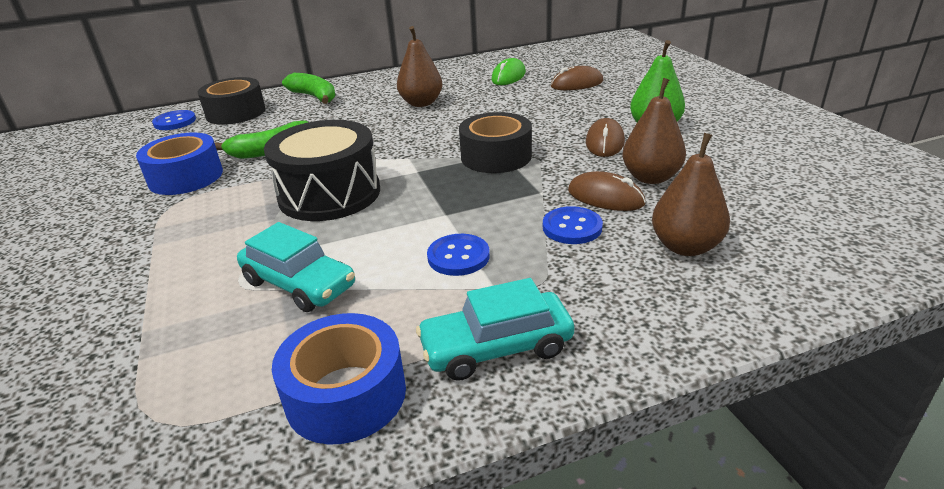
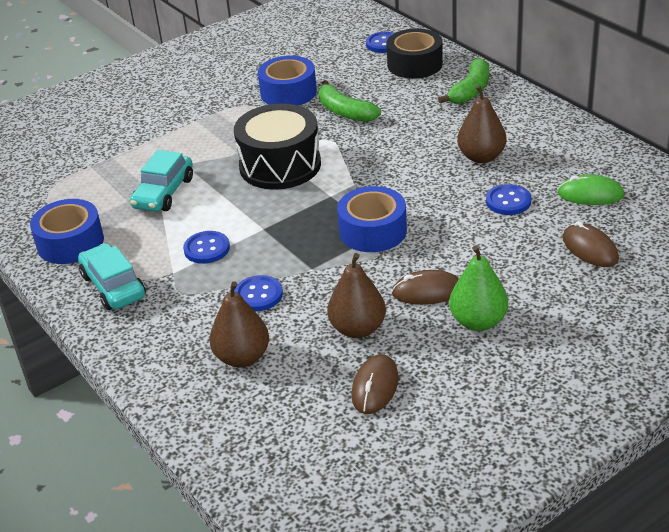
camera: 75 degrees right, 5 degrees up
black tape [459,112,532,173] -> blue tape [337,186,407,252]
brown mouse [568,171,646,211] -> brown mouse moved to [351,354,399,414]
none -> blue button [486,184,531,215]

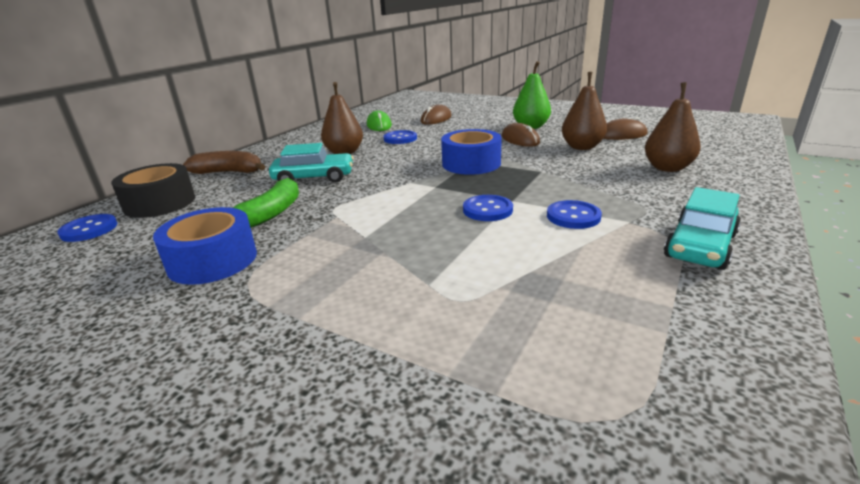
camera: 115 degrees left, 10 degrees down
blue tape [30,199,104,264] -> none
turquoise car [130,150,193,212] -> turquoise car moved to [269,143,354,182]
black drum [234,104,321,190] -> none
blue button [234,275,283,311] -> blue button moved to [463,195,513,221]
green banana [438,58,489,104] -> brown banana [183,151,266,174]

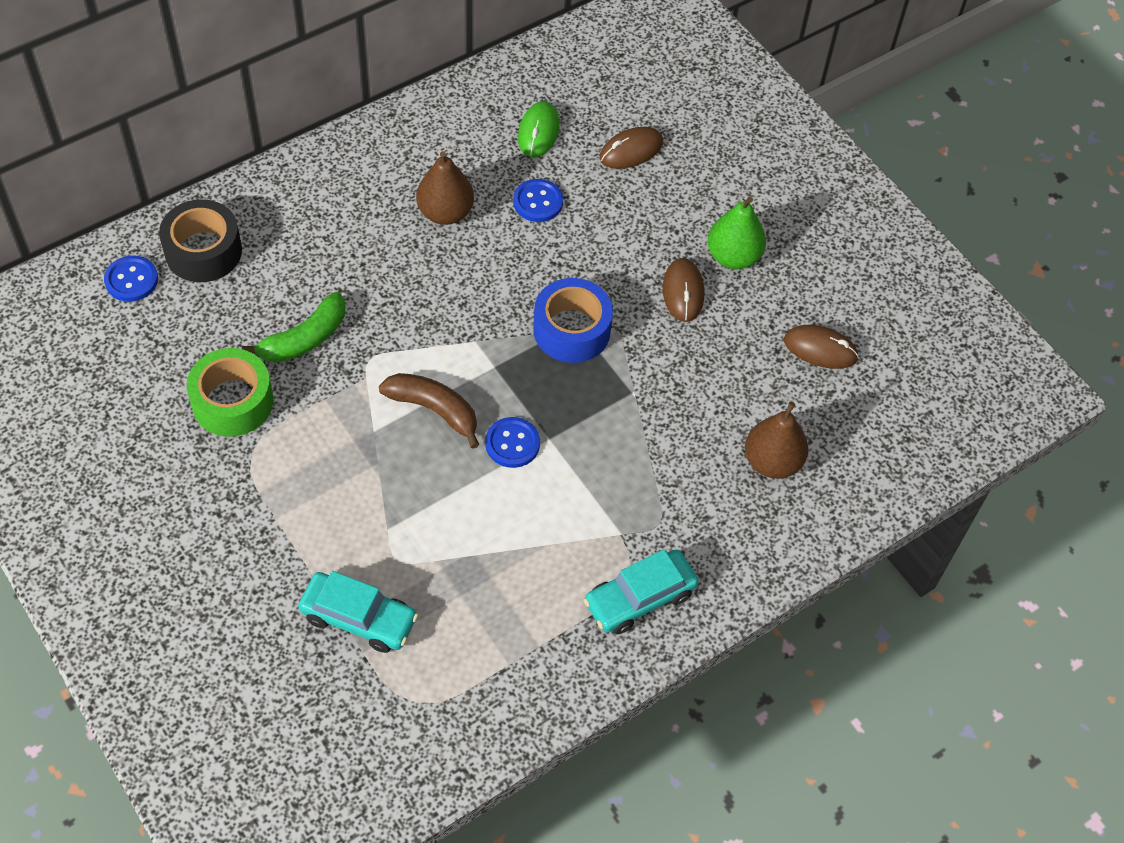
camera: 20 degrees right, 30 degrees up
blue tape [153,207,257,285] -> green tape [187,348,273,437]
brown banana [183,151,266,174] -> brown banana moved to [379,373,479,448]
turquoise car [269,143,354,182] -> turquoise car moved to [298,571,418,653]
blue button [547,200,602,229] -> none
brown pear [562,72,607,150] -> none

